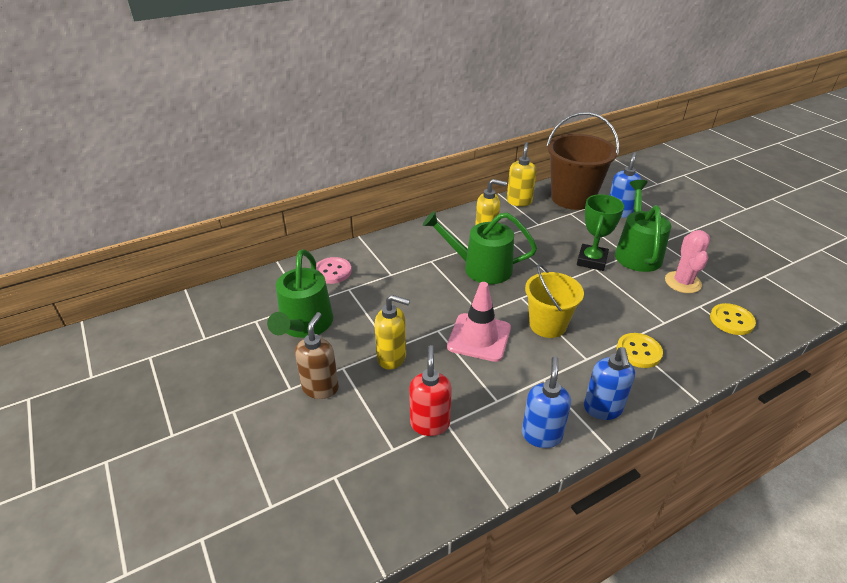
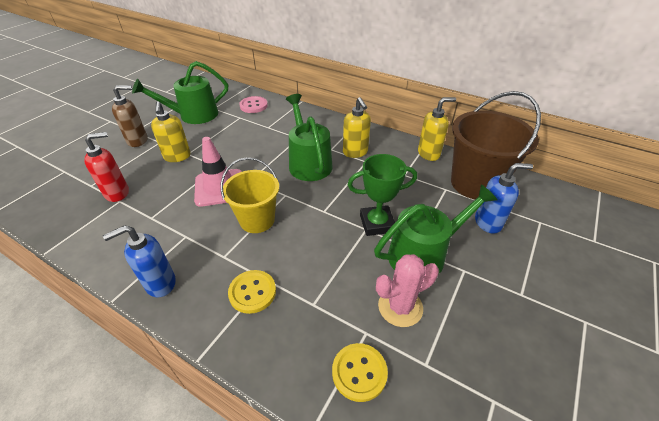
camera: 60 degrees right, 5 degrees up
blue soap dispenser [522,356,571,448] -> none

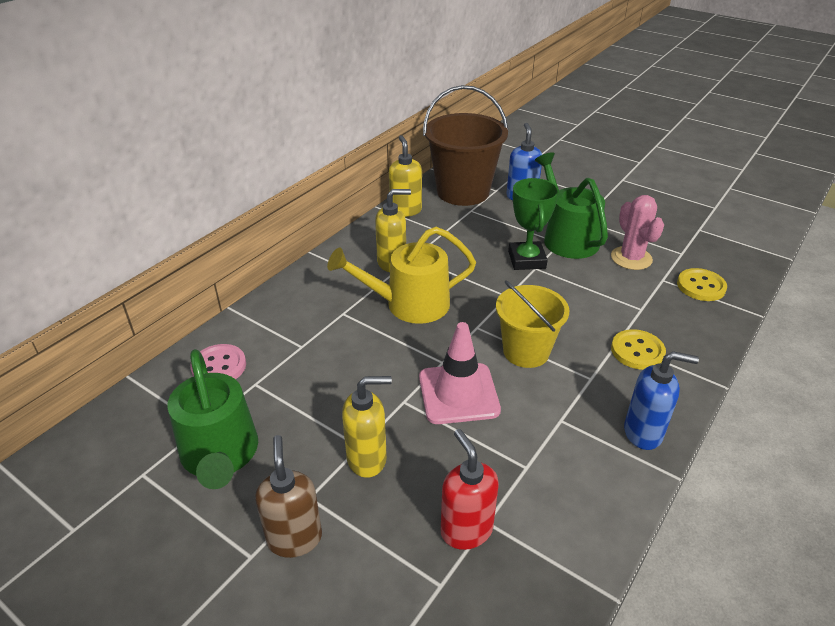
camera: 85 degrees left, 5 degrees down
blue soap dispenser [103,225,176,298] -> blue soap dispenser turned 60 degrees counterclockwise [624,351,699,450]
green watering can [286,94,332,181] -> yellow watering can [327,227,476,324]

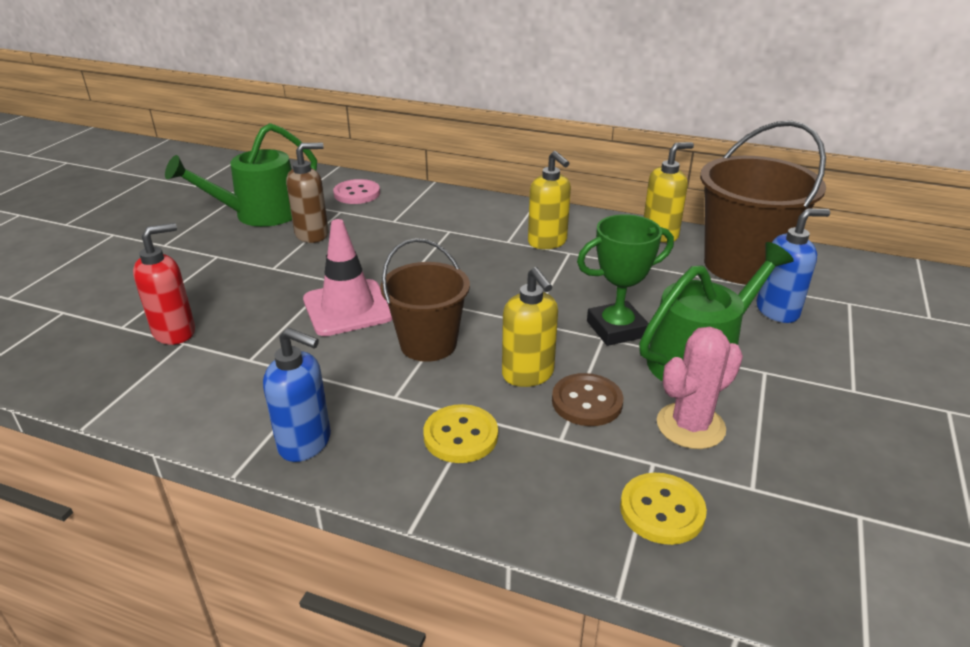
camera: 75 degrees right, 5 degrees down
brown soap dispenser [255,435,322,558] -> brown soap dispenser moved to [286,143,328,243]
yellow watering can [327,227,476,324] -> none
yellow soap dispenser [342,376,392,478] -> yellow soap dispenser moved to [502,267,558,387]
yellow bucket [496,280,569,368] -> brown bucket [380,238,470,362]
blue soap dispenser [624,351,699,450] -> blue soap dispenser turned 60 degrees counterclockwise [263,328,331,462]
none -> brown button [552,373,623,426]

